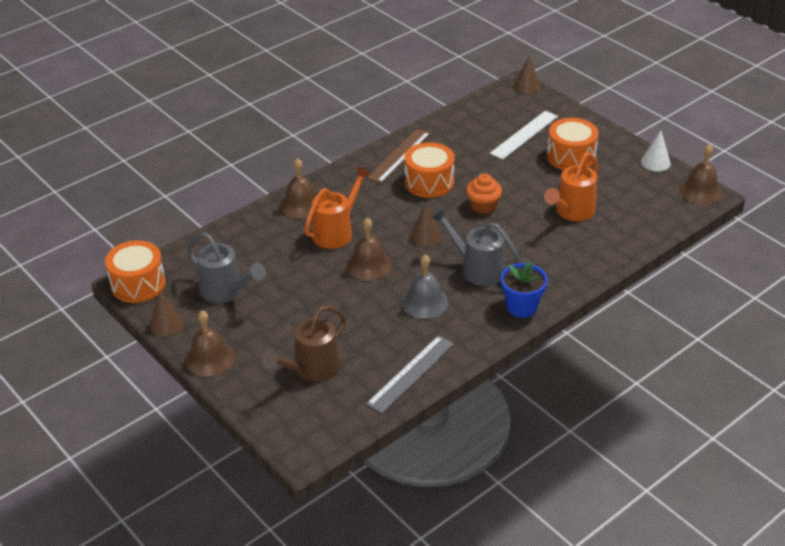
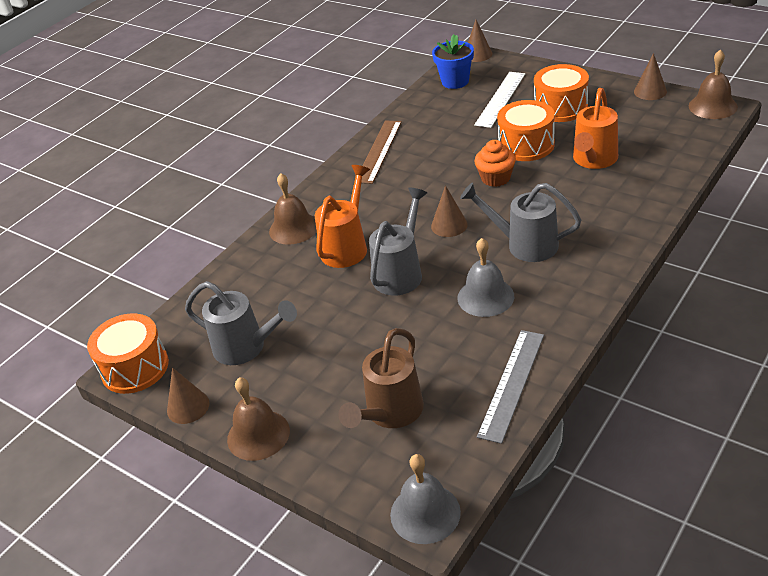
camera: 10 degrees left, 0 degrees up
brown bell [346,218,392,280] -> grey watering can [369,188,427,296]
orange drum [405,142,455,198] -> orange drum moved to [497,100,555,161]
blue flower pot [501,261,548,318] -> blue flower pot moved to [432,34,474,89]
white cone [641,131,671,171] -> brown cone [634,53,667,100]
none -> grey bell [390,454,461,544]

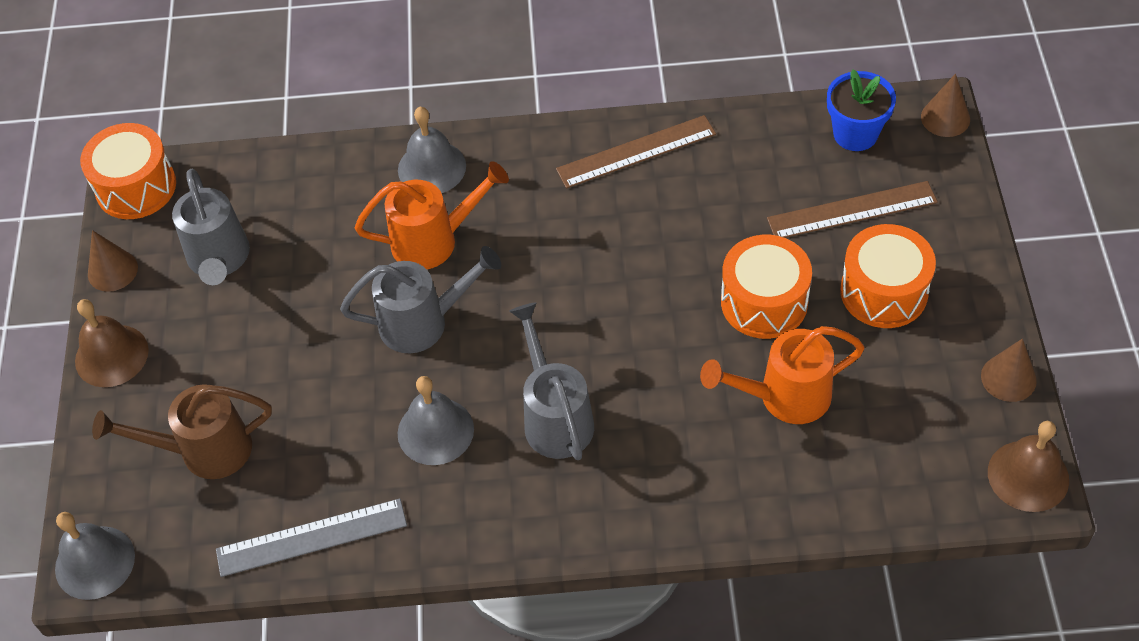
camera: 50 degrees right, 15 degrees up
brown bell [269,173,317,245] -> grey bell [398,107,466,193]
brown cone [431,185,468,237] -> none
white ruler [474,72,525,128] -> brown ruler [767,181,938,238]
orange cupcake [474,140,516,187] -> none

